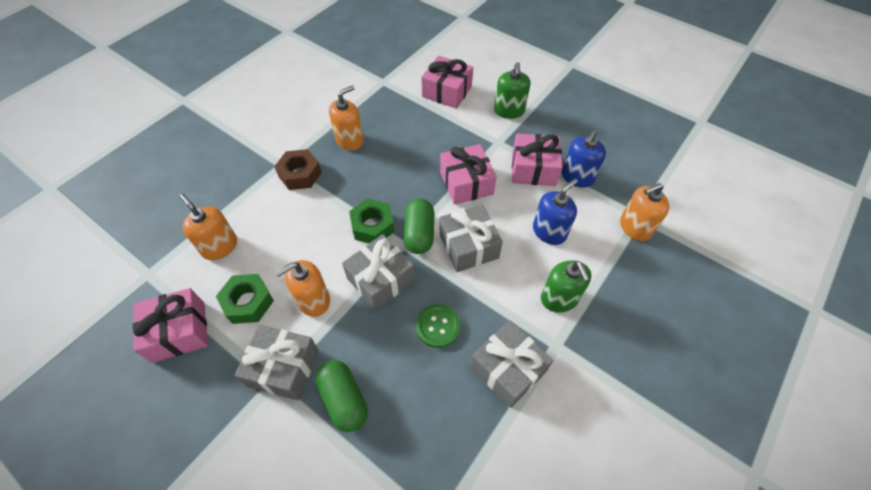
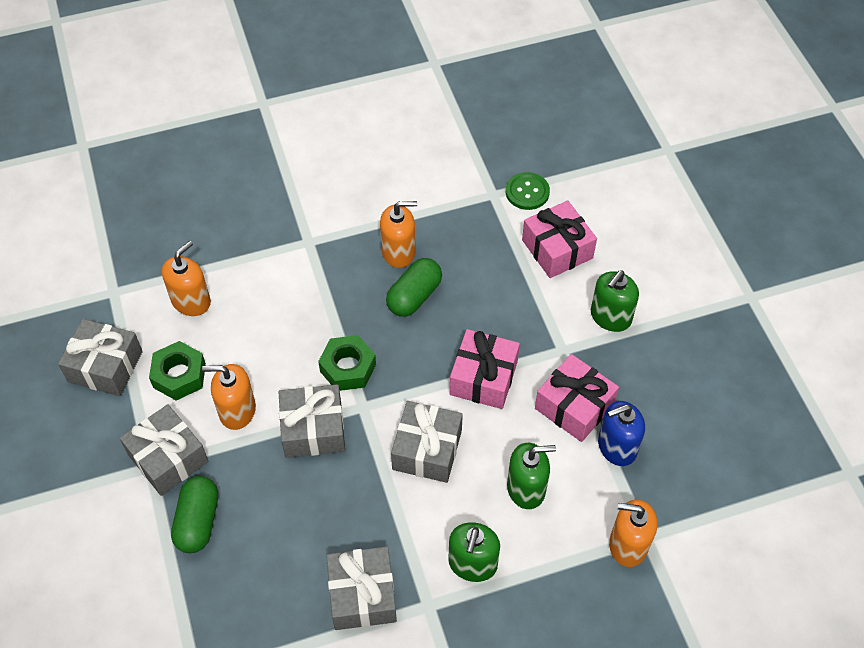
camera: 35 degrees right, 0 degrees up
pink gift [133,288,208,363] -> grey gift [58,319,143,396]
orange soap dispenser [179,194,237,260] -> orange soap dispenser turned 45 degrees clockwise [162,241,211,316]
brown nut [274,149,322,190] -> none
green capsule [404,198,434,254] -> green capsule moved to [386,258,442,317]
green button [416,304,461,348] -> green button moved to [506,172,550,210]
blue soap dispenser [533,179,578,245] -> green soap dispenser [507,443,556,509]

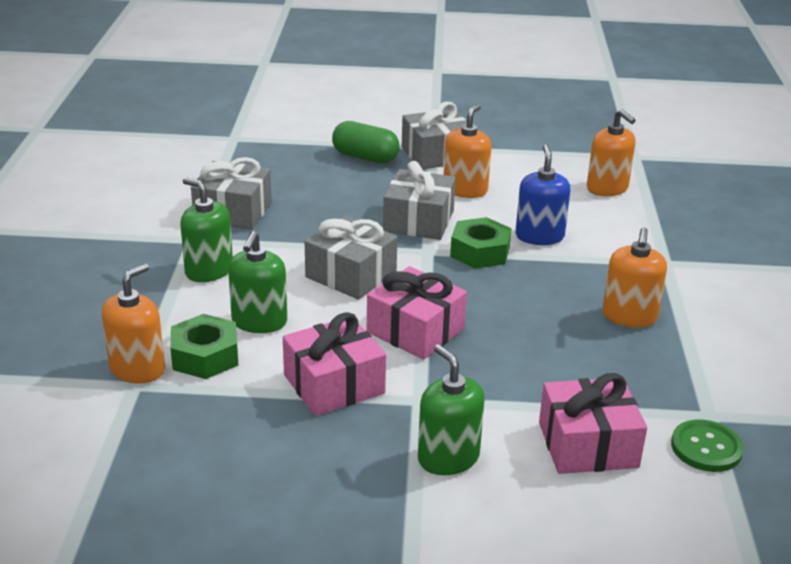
camera: 110 degrees right, 25 degrees down
grey gift [58,319,143,396] -> none
green nut [149,341,206,401] -> green nut moved to [170,314,238,379]
green capsule [386,258,442,317] -> none
blue soap dispenser [598,401,645,466] -> blue soap dispenser moved to [515,144,570,245]

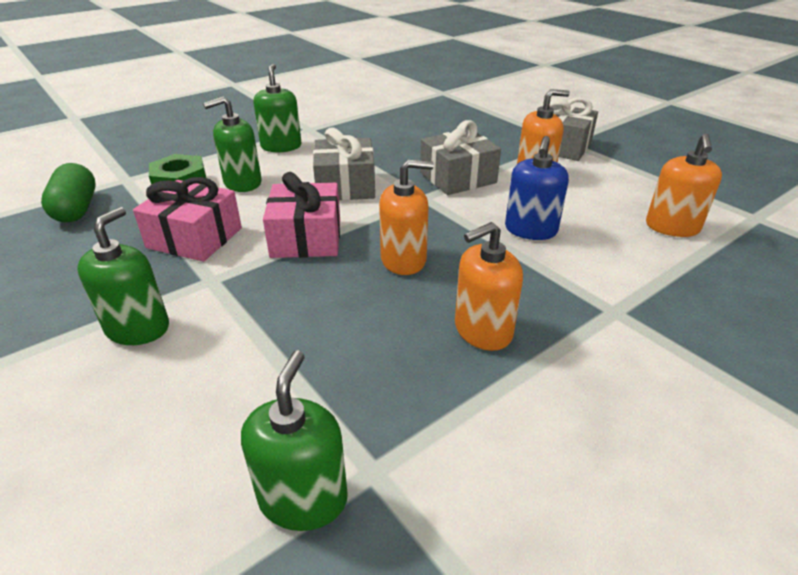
camera: 50 degrees right, 5 degrees up
orange soap dispenser [102,264,165,384] -> orange soap dispenser moved to [379,160,434,275]
grey gift [191,157,272,230] -> none
green capsule [332,121,400,164] -> green capsule moved to [41,163,96,222]
green nut [450,217,512,269] -> none
blue soap dispenser [515,144,570,245] -> blue soap dispenser turned 150 degrees clockwise [505,136,569,240]
pink gift [539,373,647,474] -> none
green button [671,420,744,472] -> green soap dispenser [241,351,348,531]

